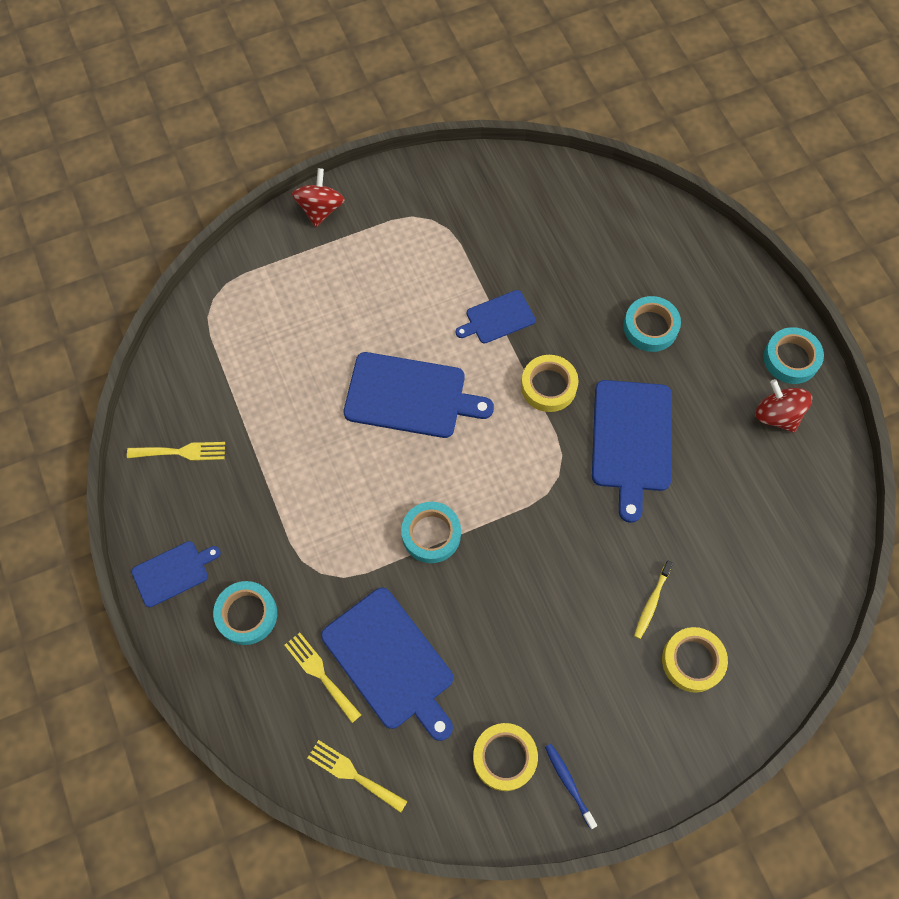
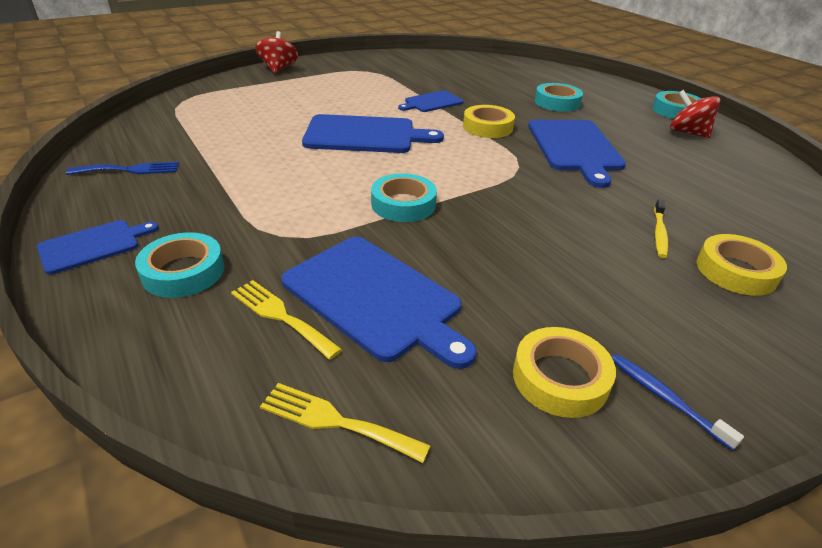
camera: 10 degrees left, 30 degrees down
yellow fork [127,442,225,461] -> blue fork [66,162,179,175]

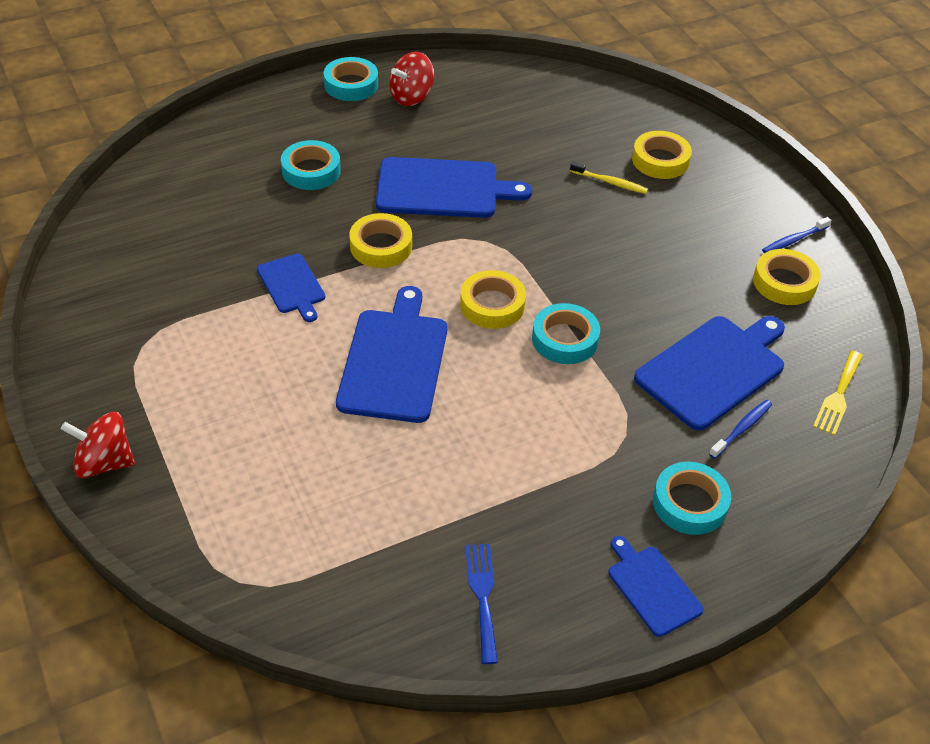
camera: 85 degrees left, 10 degrees up
yellow fork [231,280,342,360] -> blue toothbrush [709,400,772,459]
none -> yellow tape [460,270,526,329]

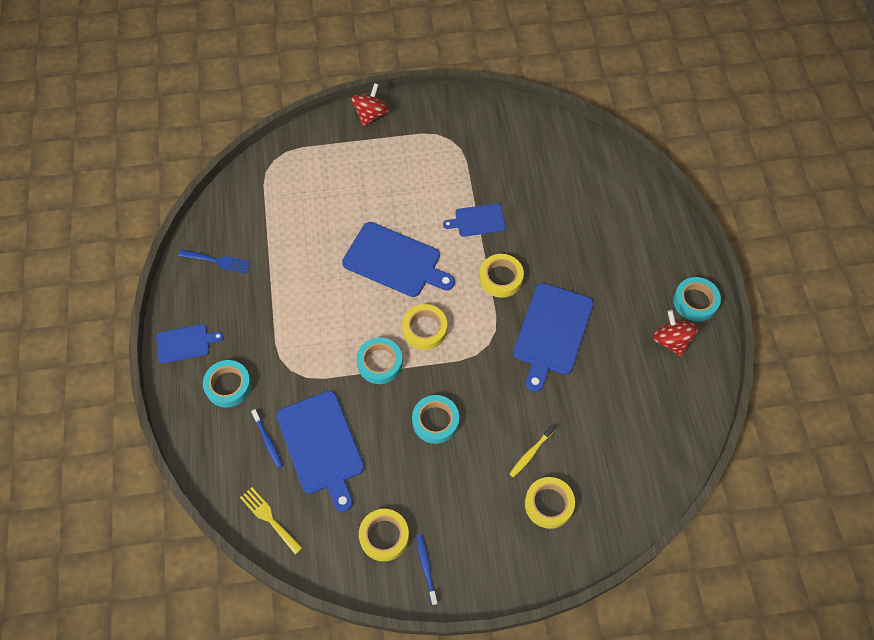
camera: 110 degrees right, 15 degrees up
turquoise tape [281,140,341,190] -> turquoise tape moved to [412,395,459,444]

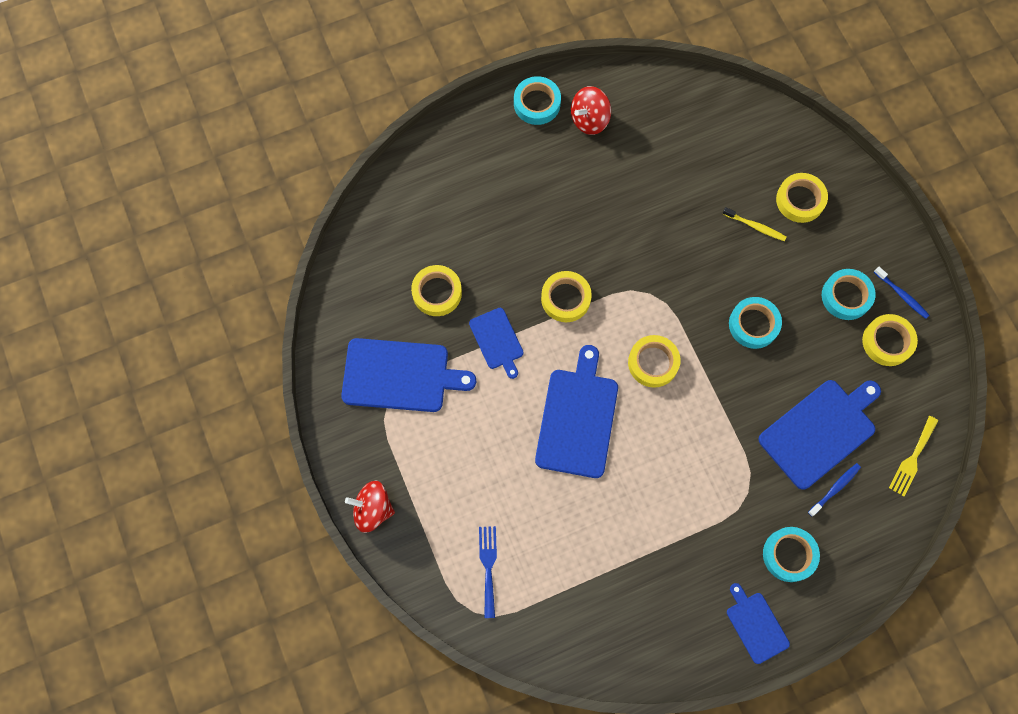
camera: 105 degrees left, 10 degrees up
blue fork [178,249,251,274] -> blue fork moved to [479,526,497,618]
turquoise tape [356,337,403,384] -> turquoise tape moved to [822,269,876,320]
blue toothbrush [416,535,438,605] -> blue toothbrush turned 105 degrees counterclockwise [874,267,929,319]
blue cutting board [513,283,593,392] -> blue cutting board moved to [341,338,476,412]
none -> yellow tape [411,265,462,316]

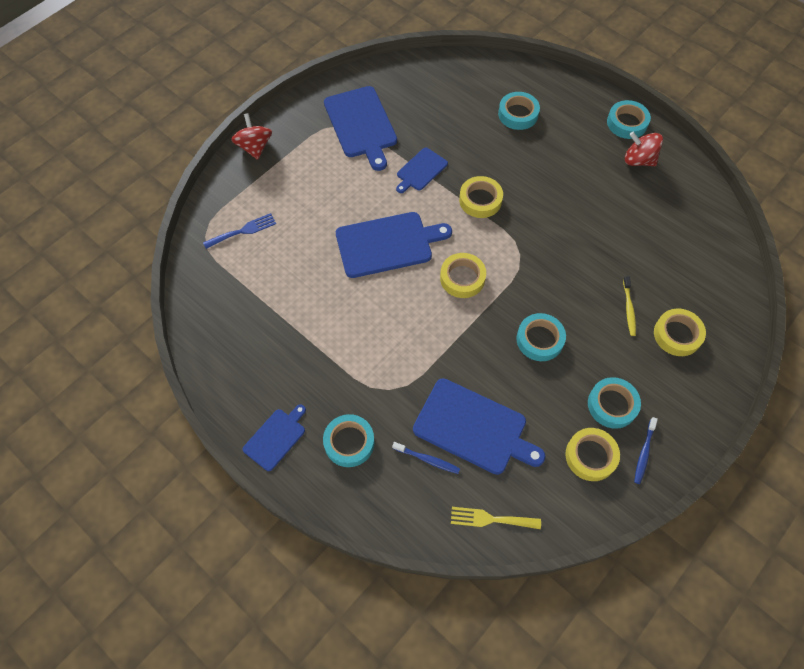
camera: 65 degrees right, 10 degrees down
yellow tape [411,265,462,316] -> none
none -> turquoise tape [498,92,540,130]

